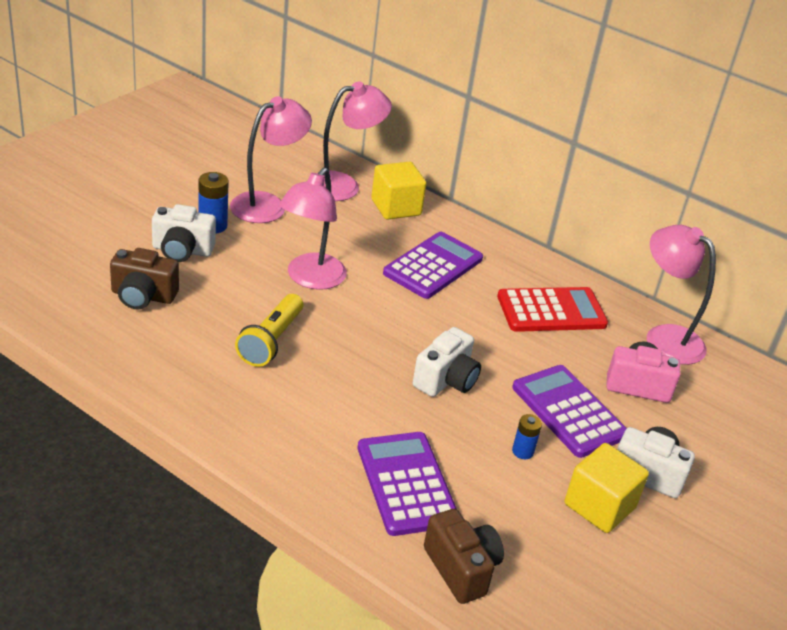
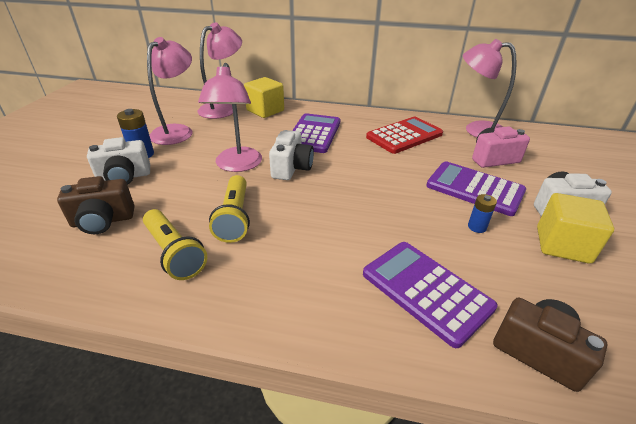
camera: 20 degrees left, 0 degrees up
white camera [413,327,481,397] -> white camera moved to [269,130,314,180]
none -> yellow flashlight [143,209,207,280]

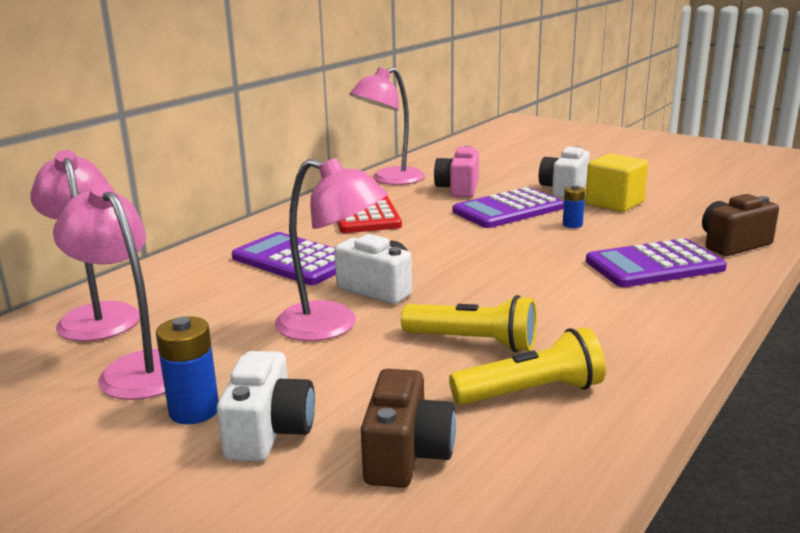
camera: 65 degrees left, 15 degrees down
yellow cube [244,77,284,118] -> none

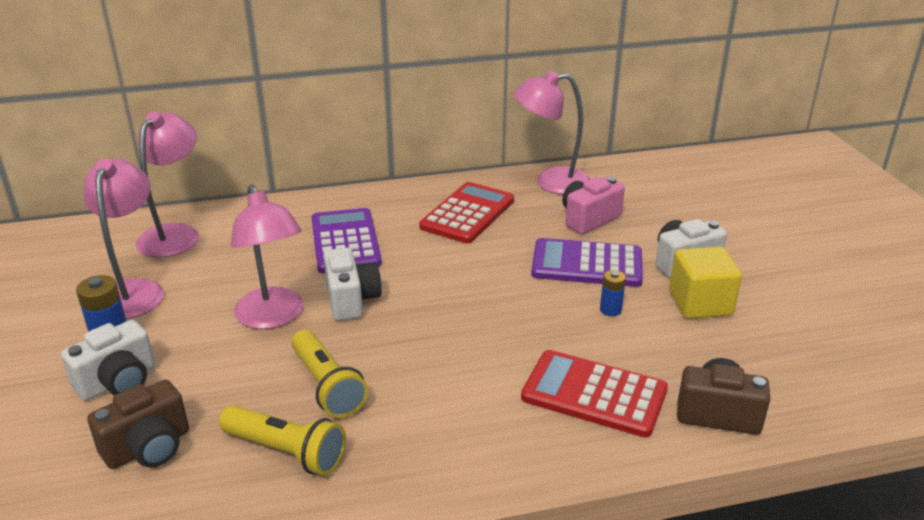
camera: 40 degrees right, 10 degrees up
purple calculator [586,238,727,287] -> red calculator [521,350,668,438]

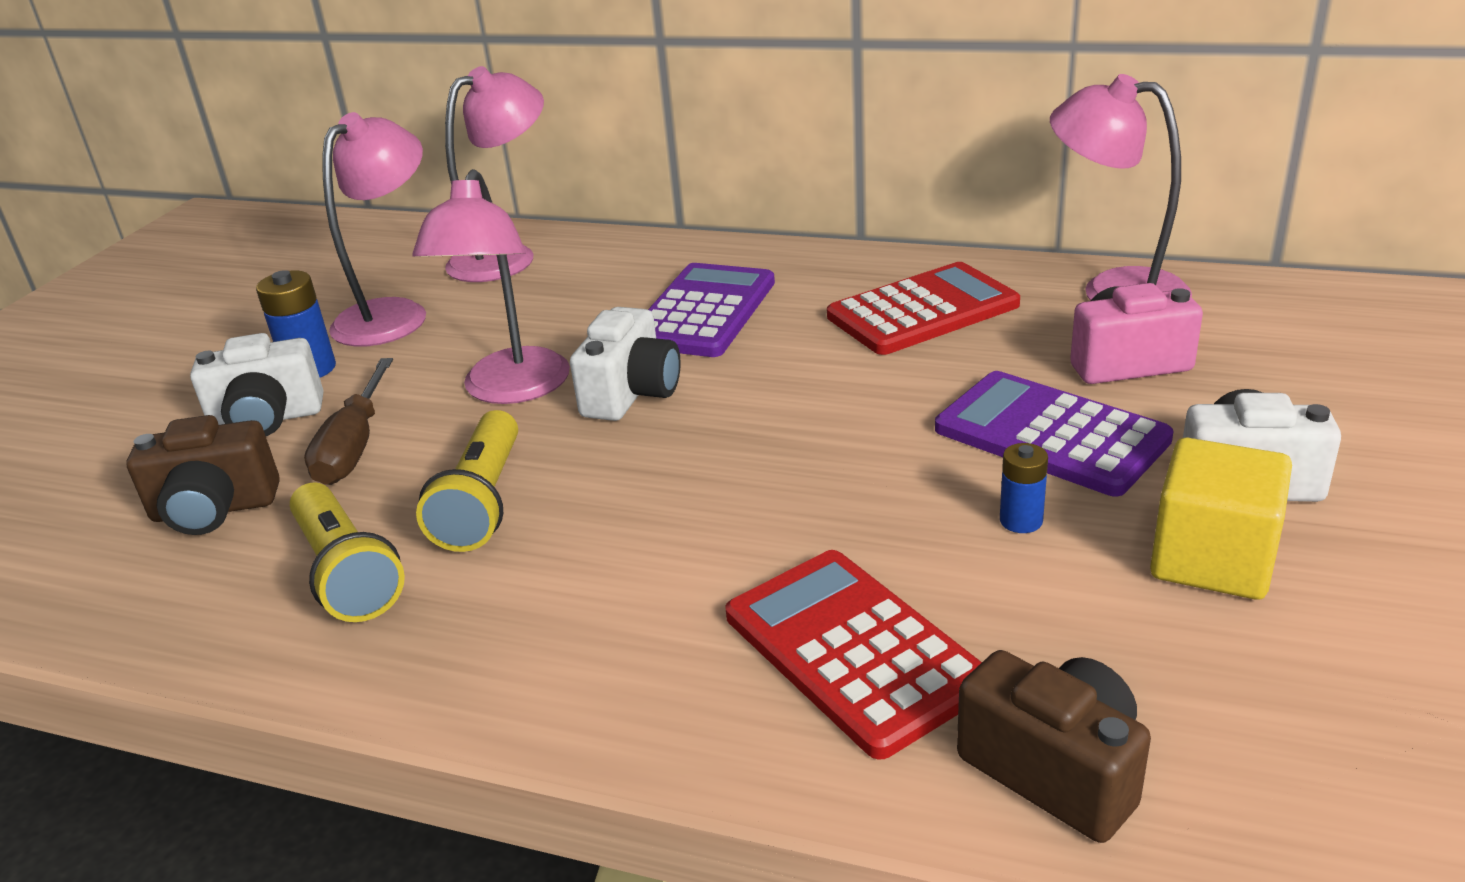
camera: 35 degrees right, 0 degrees up
none -> brown screwdriver [304,358,393,485]

